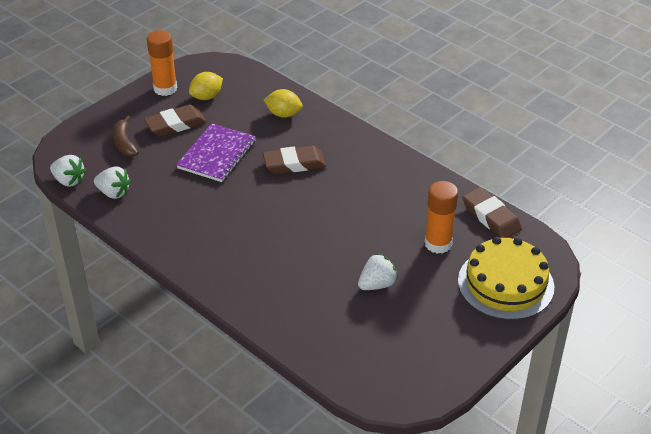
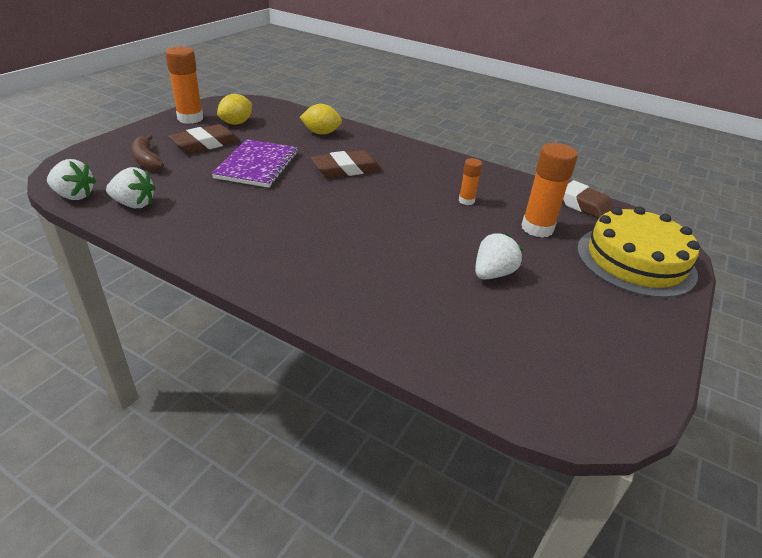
camera: 15 degrees left, 5 degrees down
none -> orange glue stick [459,158,482,205]

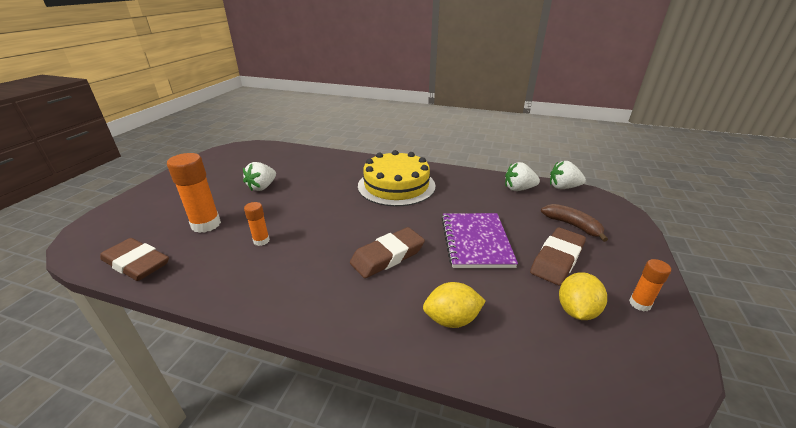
camera: 170 degrees right, 5 degrees down
orange glue stick [165,46,203,124] -> orange glue stick [629,259,671,311], size x0.54
yellow cake [577,206,700,298] -> yellow cake moved to [358,150,436,206]

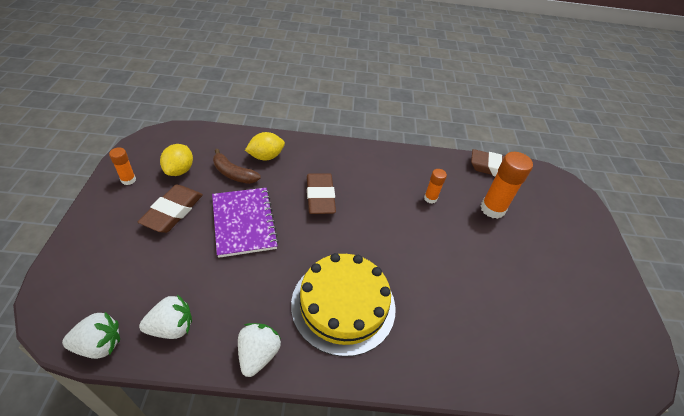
camera: 160 degrees right, 15 degrees up
white strawberry [243,162,276,191] -> white strawberry moved to [238,323,281,377]
brown eraser [350,227,425,278] -> brown eraser turned 45 degrees counterclockwise [307,173,336,214]
brown banana [541,204,608,242] -> brown banana moved to [213,149,261,184]

